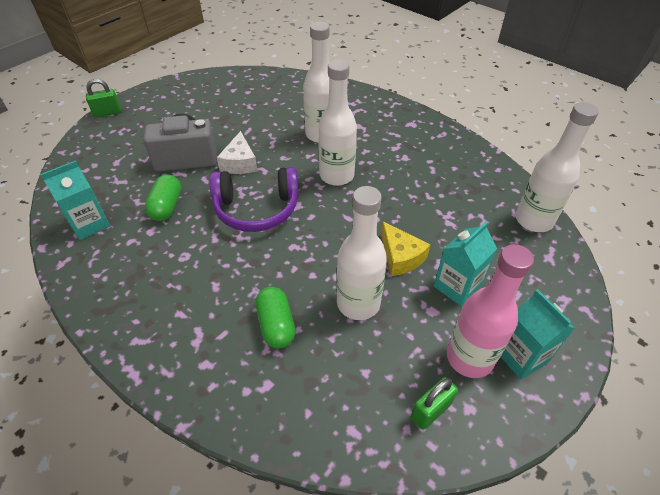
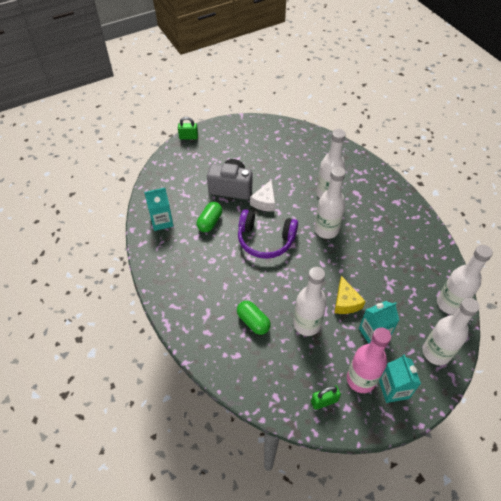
camera: 20 degrees right, 5 degrees up
green capsule [255,287,296,348] -> green capsule turned 45 degrees counterclockwise [237,301,271,335]
none -> white bottle [423,298,480,365]

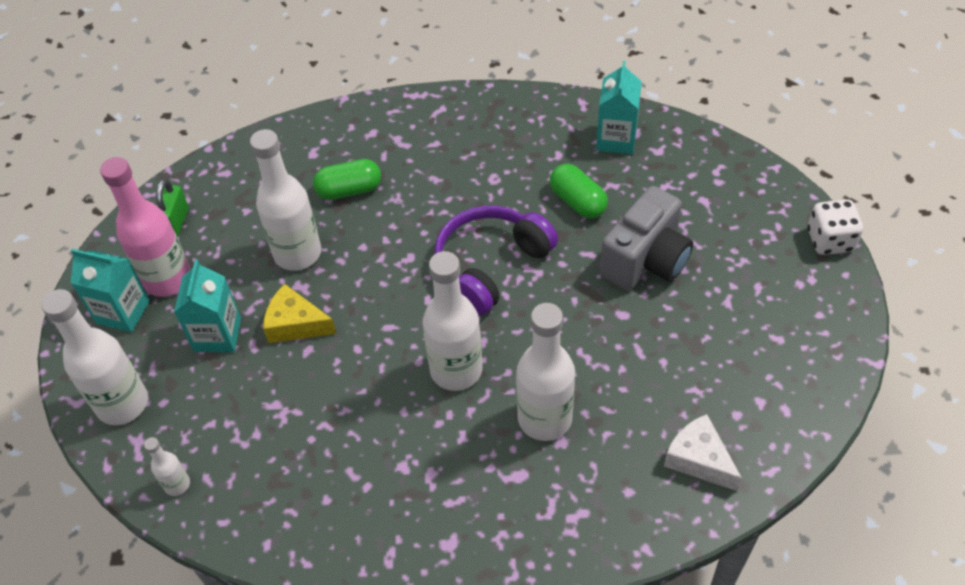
camera: 120 degrees right, 0 degrees up
green padlock [178,117,198,140] -> white dice [807,199,863,255]
white cheese [250,180,275,212] -> white cheese moved to [664,414,742,491]
white bottle [437,245,493,315] -> white bottle [144,437,190,496], size x0.47

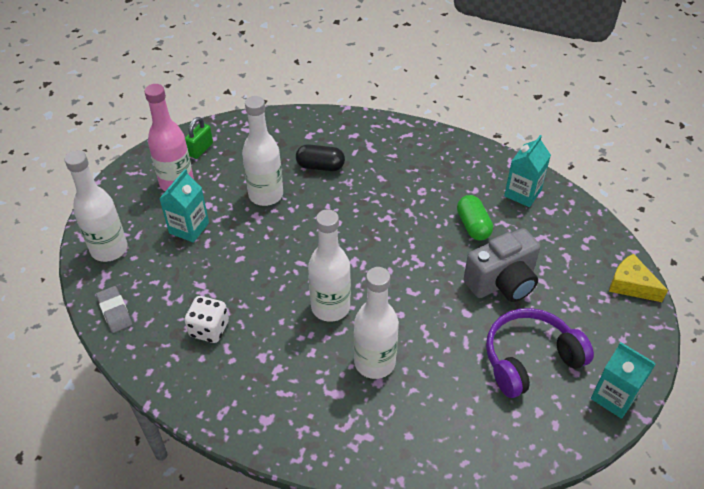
camera: 20 degrees right, 5 degrees down
turquoise carton [71,249,150,333] -> turquoise carton moved to [591,342,655,419]
white bottle [144,437,190,496] -> grey eraser [96,286,132,333]
yellow cheese [263,284,337,343] -> yellow cheese moved to [609,254,668,302]
green capsule [313,159,381,200] -> black capsule [296,144,345,171]
purple headphones [434,205,558,315] -> purple headphones moved to [486,308,594,398]
white cheese [664,414,742,491] -> none
white dice [807,199,863,255] -> white dice moved to [184,296,229,343]

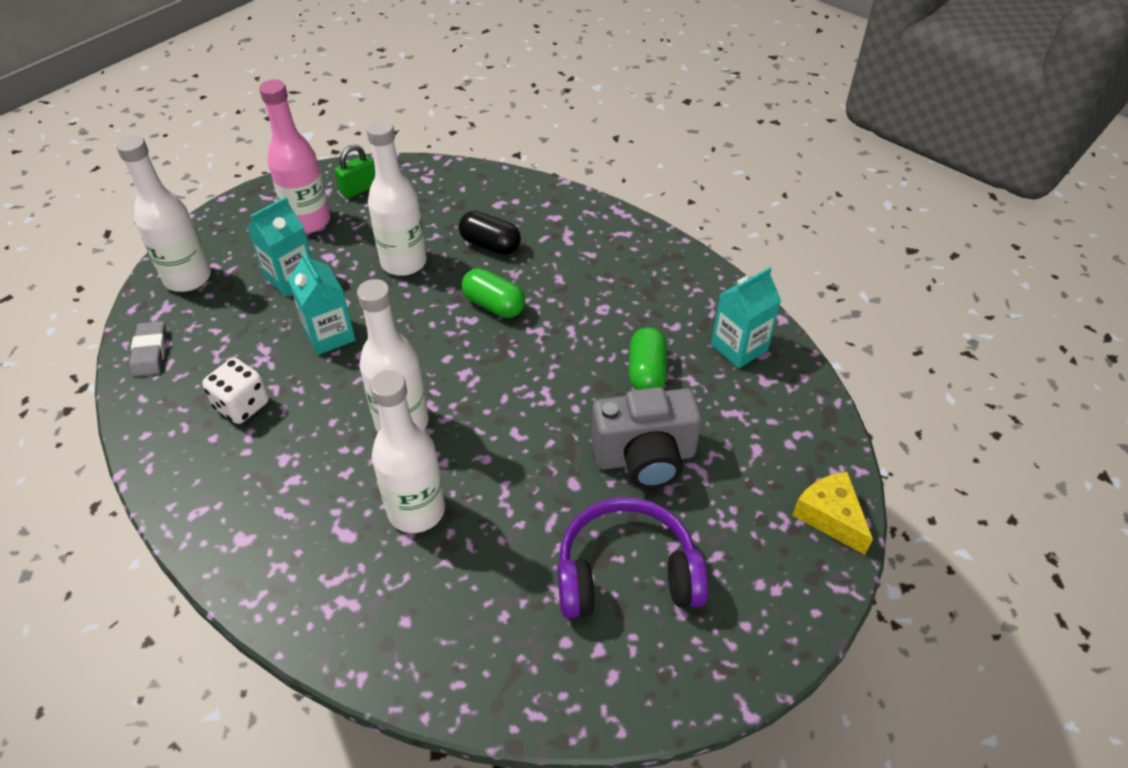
camera: 20 degrees right, 0 degrees up
turquoise carton [591,342,655,419] -> turquoise carton moved to [288,251,356,355]
none -> green capsule [462,268,525,318]

